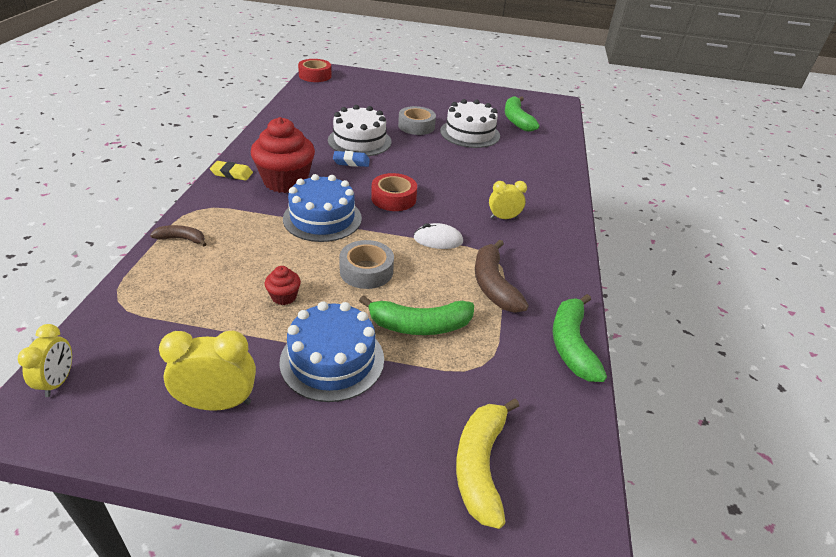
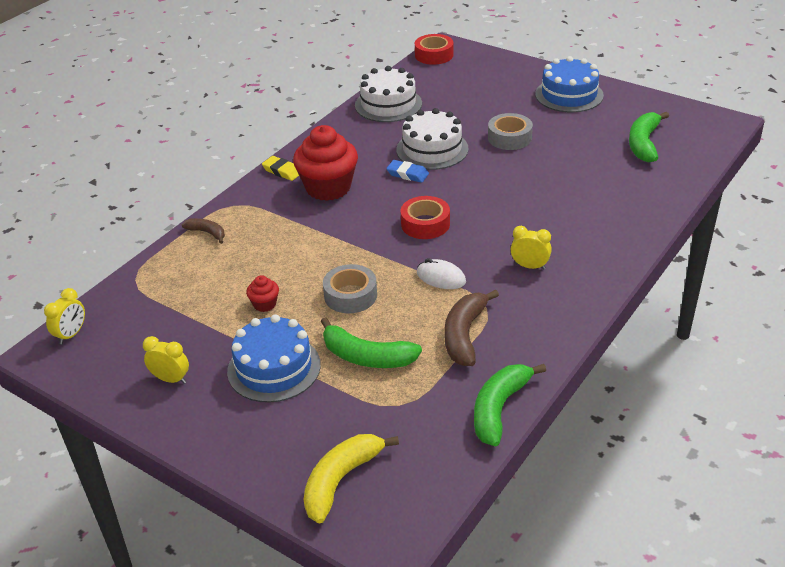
camera: 30 degrees right, 0 degrees up
yellow clock [159,331,256,411] -> yellow clock [143,336,189,384], size x0.65
blue cake [283,174,362,242] -> blue cake moved to [535,56,604,112]
white cake [440,99,500,148] -> white cake moved to [355,66,422,122]

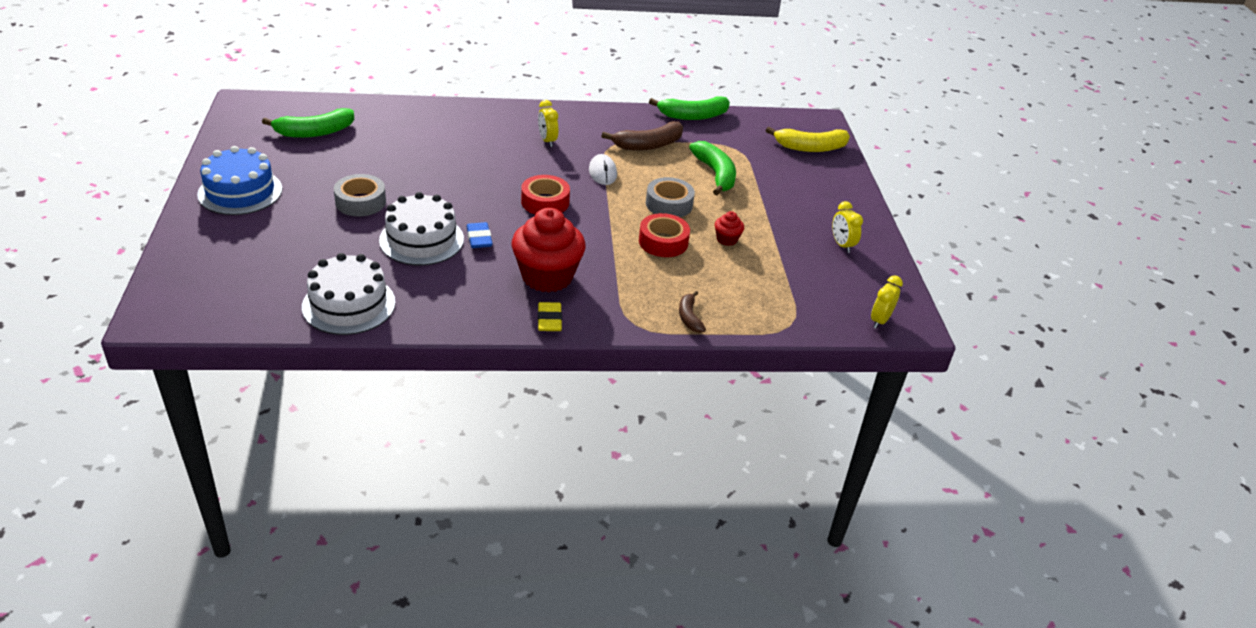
camera: 135 degrees left, 0 degrees up
yellow clock [44,288,85,344] -> yellow clock turned 45 degrees counterclockwise [871,275,903,328]
blue cake [227,314,321,403] -> none
red tape [415,34,453,65] -> red tape moved to [639,213,690,257]

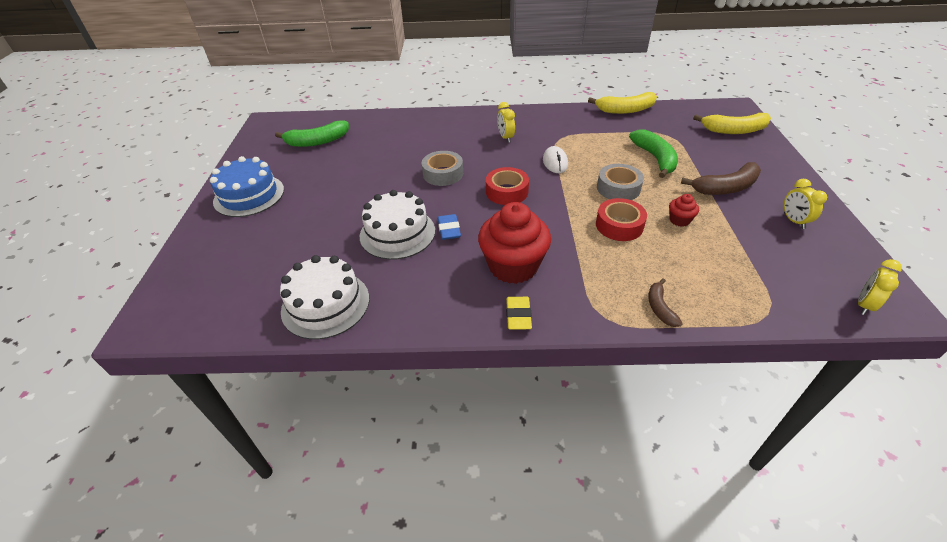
camera: 10 degrees right, 5 degrees up
grey tape [334,174,386,216] -> grey tape moved to [422,151,463,186]
brown banana [602,121,683,151] -> brown banana moved to [681,162,761,195]
green banana [649,96,730,120] -> yellow banana [588,92,657,114]

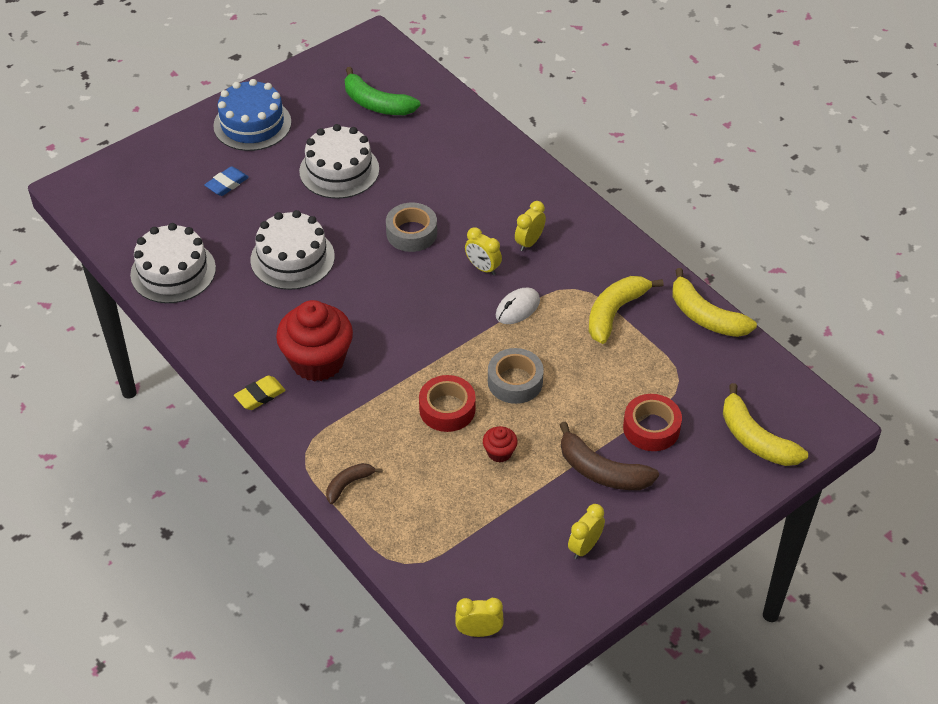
camera: 50 degrees right, 5 degrees up
blue eraser [438,214,461,240] -> blue eraser moved to [205,166,249,196]
red tape [486,167,529,205] -> red tape moved to [623,394,682,451]
green banana [629,130,678,178] -> none
none -> white cake [299,124,379,199]
none -> yellow clock [465,227,502,275]
none -> yellow banana [589,276,664,344]

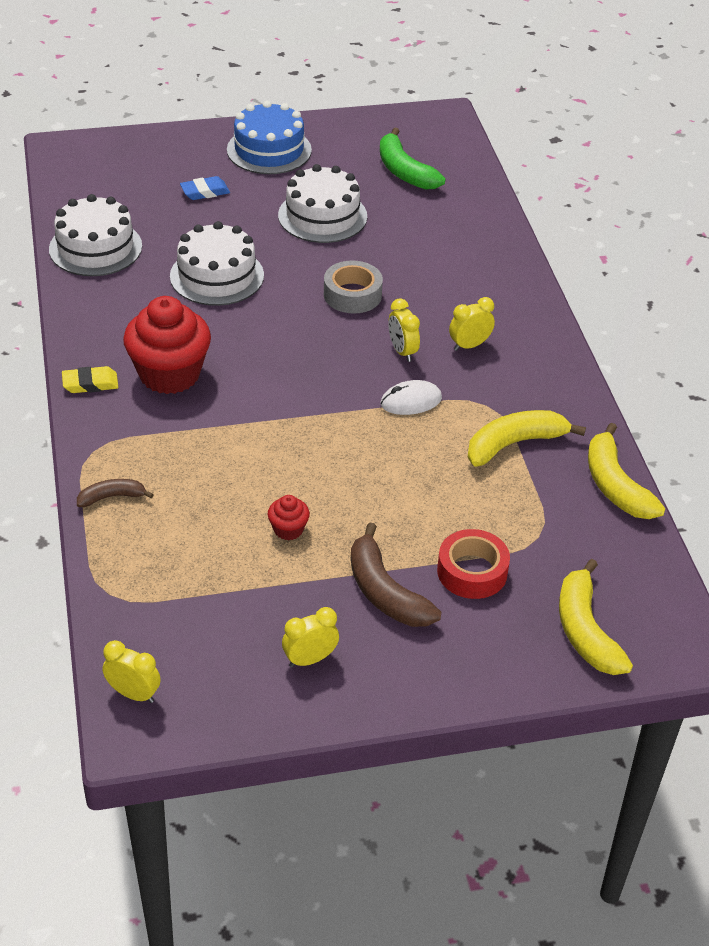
camera: 25 degrees right, 5 degrees down
red tape [419,375,476,432] -> none
grey tape [488,348,544,404] -> none

